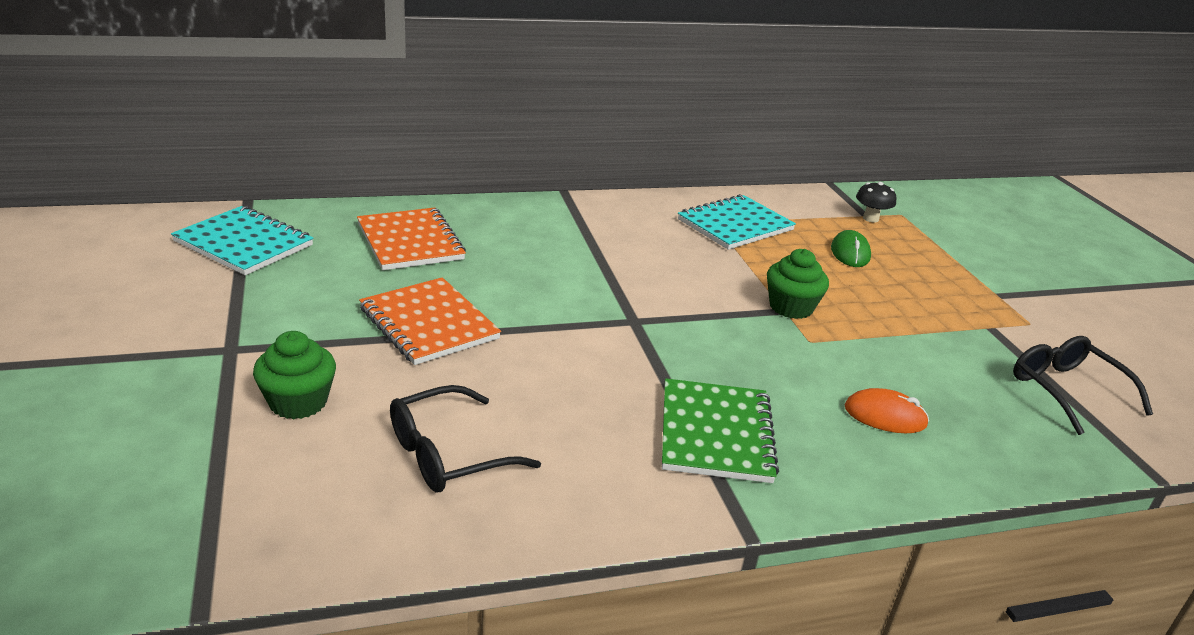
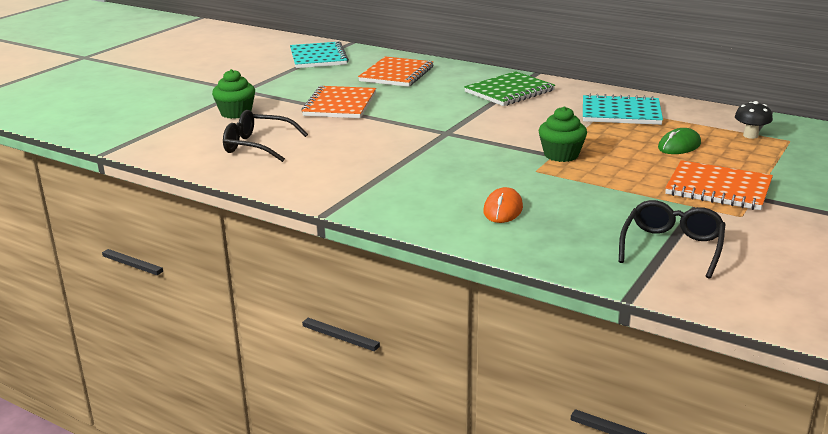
camera: 50 degrees right, 5 degrees down
green notebook [662,378,779,483] -> green notebook moved to [464,71,555,106]
orange mouse [845,388,929,433] -> orange mouse turned 45 degrees clockwise [483,187,523,223]
none -> orange notebook [665,160,773,210]

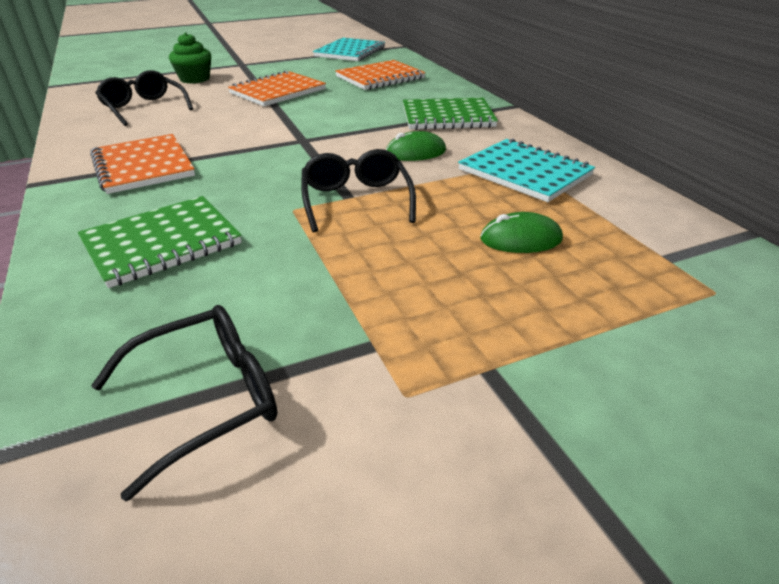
camera: 35 degrees right, 10 degrees up
orange mouse [483,187,523,223] -> green notebook [78,196,242,288]
green cupcake [538,106,587,162] -> black glasses [301,149,416,232]
orange notebook [665,160,773,210] -> orange notebook moved to [90,134,195,194]
black mushroom [735,101,773,139] -> none
none -> green mouse [386,131,446,161]

